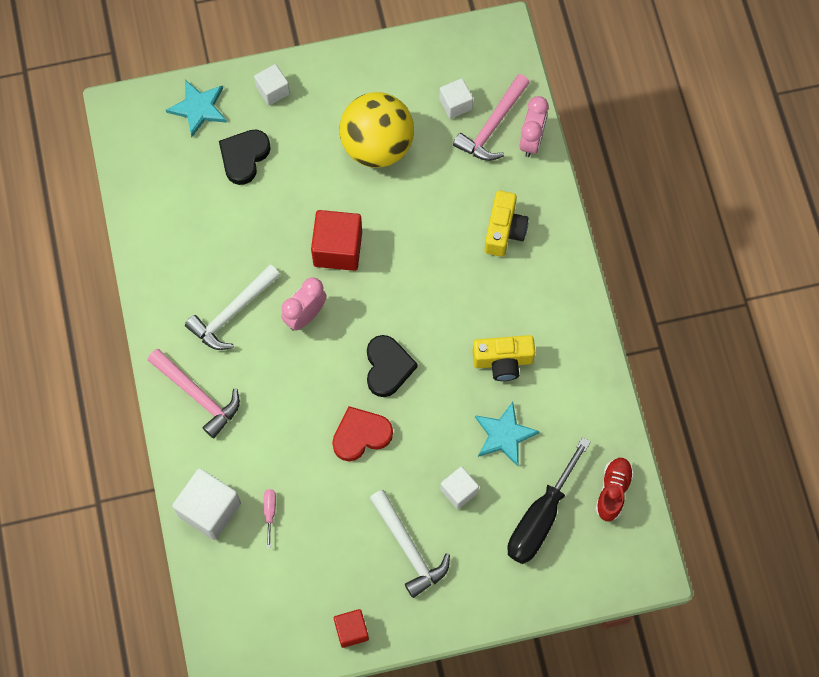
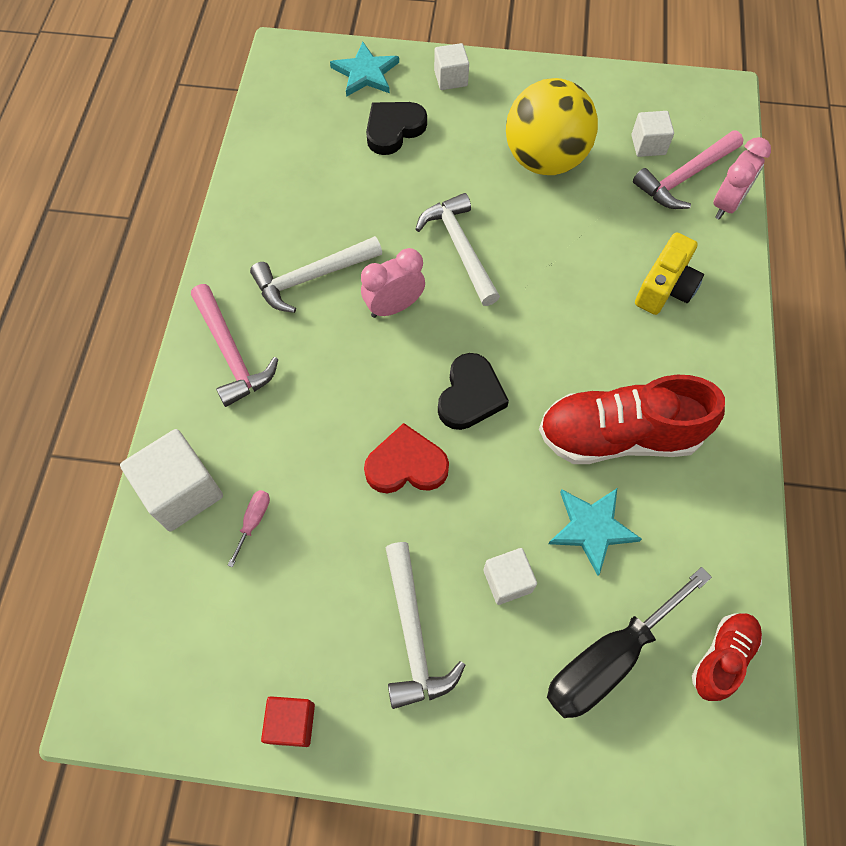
camera: 20 degrees right, 5 degrees down
red cube [311,210,362,271] -> white hammer [415,193,500,306]
yellow camera [472,335,535,381] -> red shoe [539,375,725,464]

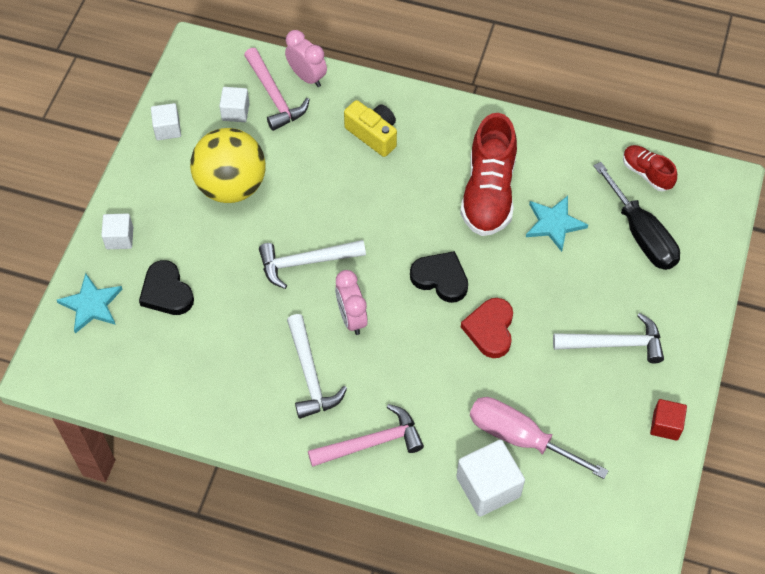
camera: 80 degrees left, 5 degrees down
pink screwdriver [227,490,270,567] -> pink screwdriver [470,397,609,479], size x2.41
white cube [483,548,537,605] -> white cube moved to [151,103,181,140]

